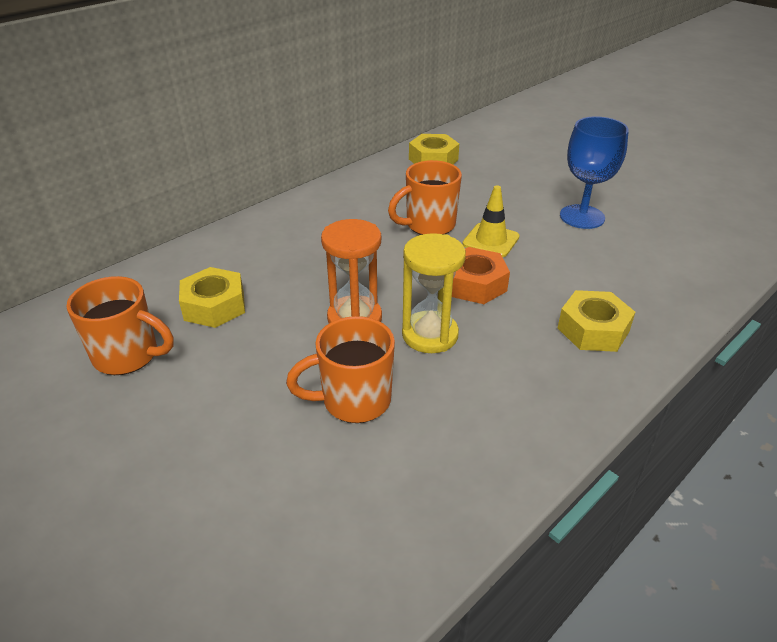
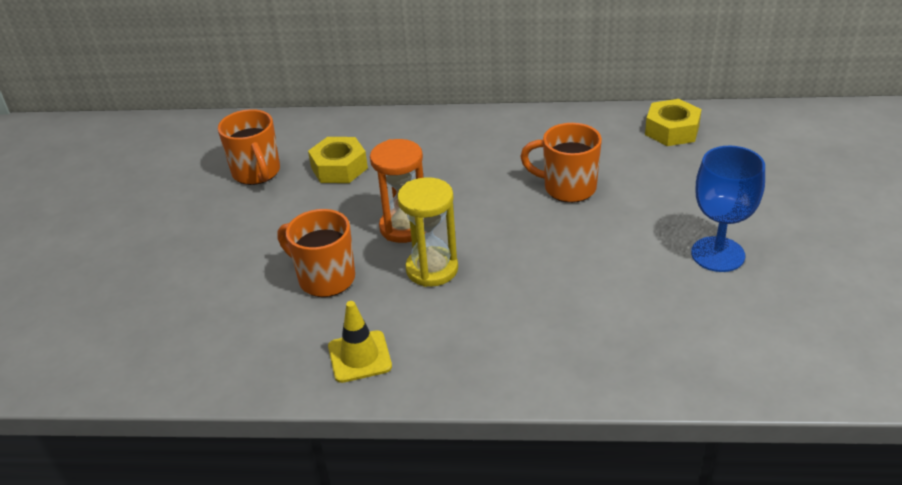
camera: 50 degrees right, 0 degrees up
orange nut [452,247,510,304] -> none
yellow traffic cone [463,185,520,257] -> yellow traffic cone moved to [328,301,392,383]
yellow nut [558,290,635,352] -> none

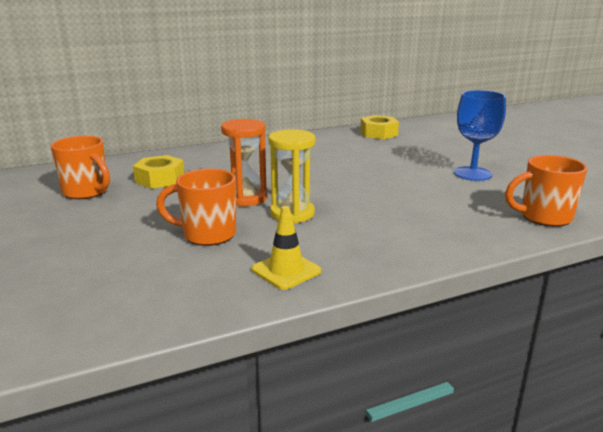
camera: 30 degrees left, 15 degrees down
orange mug [520,123,602,203] -> orange mug moved to [505,155,587,227]

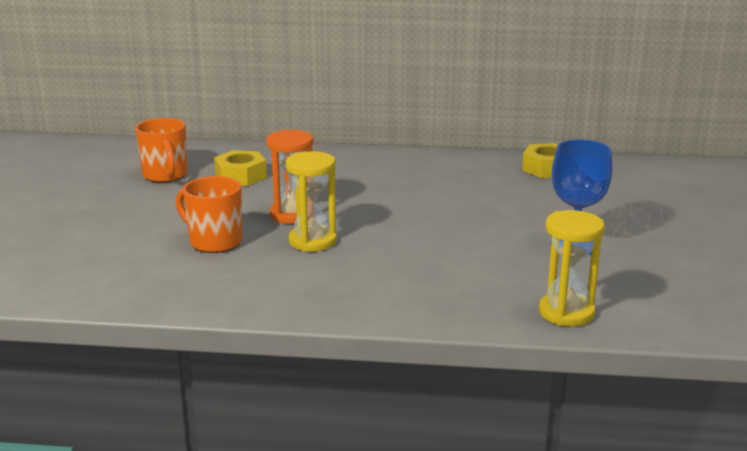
camera: 30 degrees right, 0 degrees up
yellow traffic cone [252,206,321,290] -> none
orange mug [505,155,587,227] -> yellow hourglass [539,210,605,326]

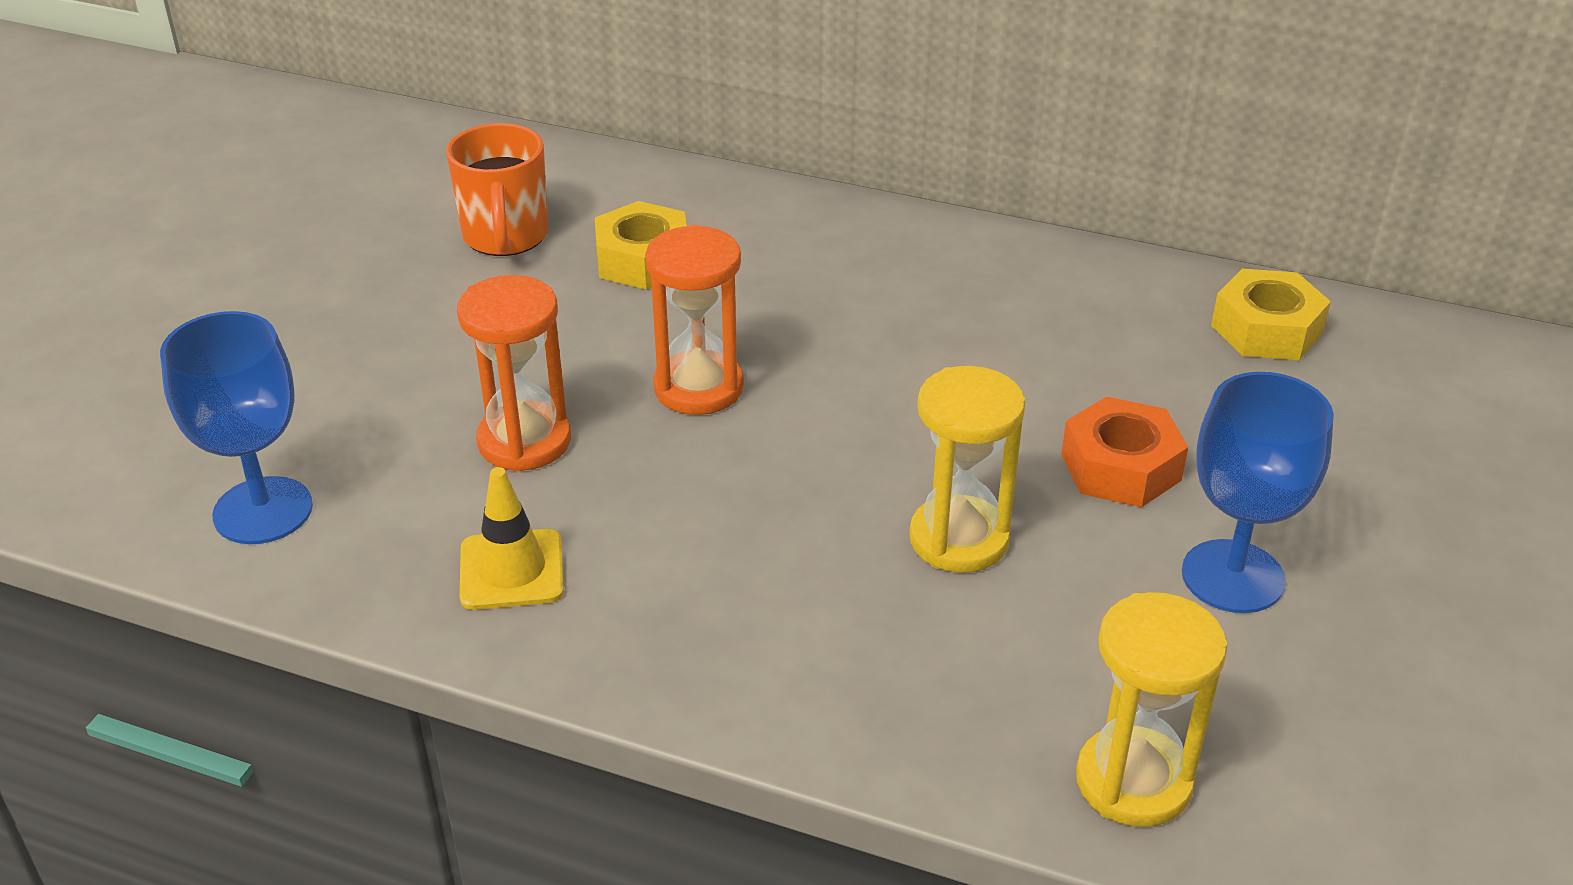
camera: 15 degrees right, 15 degrees up
orange mug [176,176,242,253] -> orange hourglass [457,275,571,472]
yellow hourglass [286,151,337,252] -> yellow hourglass moved to [909,366,1025,573]
none -> blue goblet [160,311,313,544]
none -> yellow traffic cone [459,467,564,610]
none -> orange nut [1061,396,1188,507]

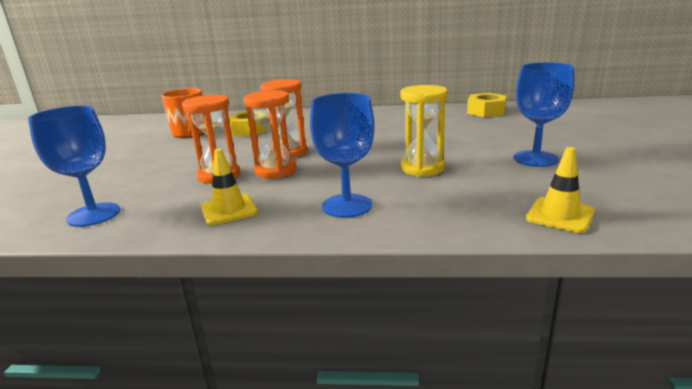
camera: 15 degrees left, 15 degrees down
orange nut [1061,396,1188,507] -> none
yellow hourglass [1076,592,1227,827] -> yellow traffic cone [526,147,594,233]
none -> orange hourglass [244,90,296,179]
none -> blue goblet [310,93,375,218]

